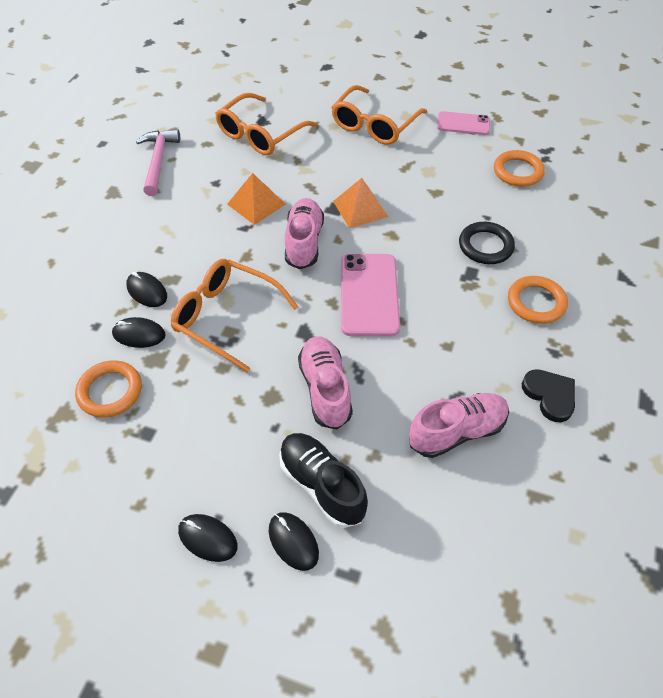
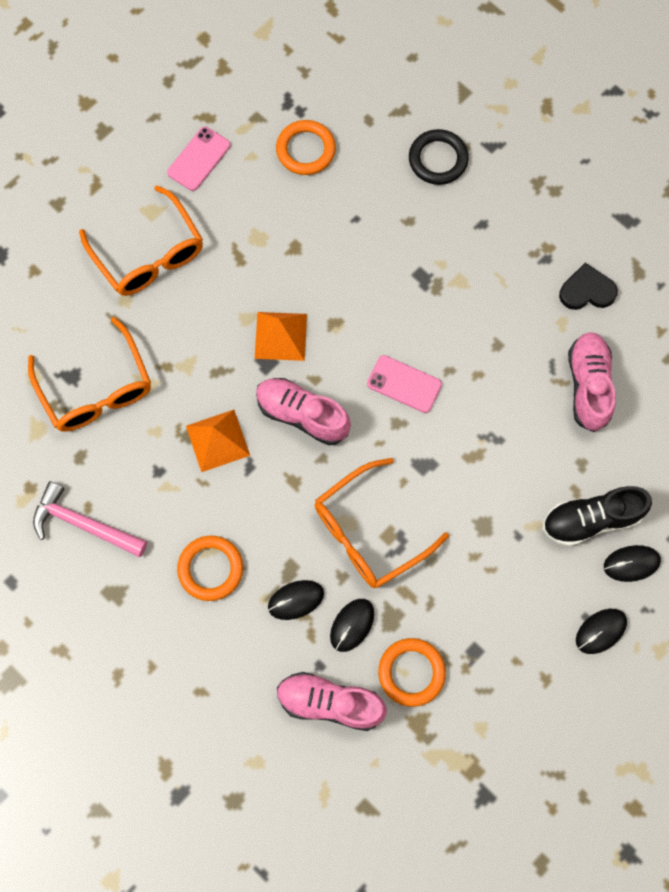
camera: 65 degrees left, 20 degrees up
pink shoe [298,336,353,429] -> pink shoe moved to [277,672,387,731]
pink phone [341,254,400,336] -> pink phone [367,355,442,413], size x0.62
black ring [459,222,515,264] -> black ring moved to [409,129,469,185]
orange ring [508,276,568,324] -> orange ring moved to [177,536,243,601]

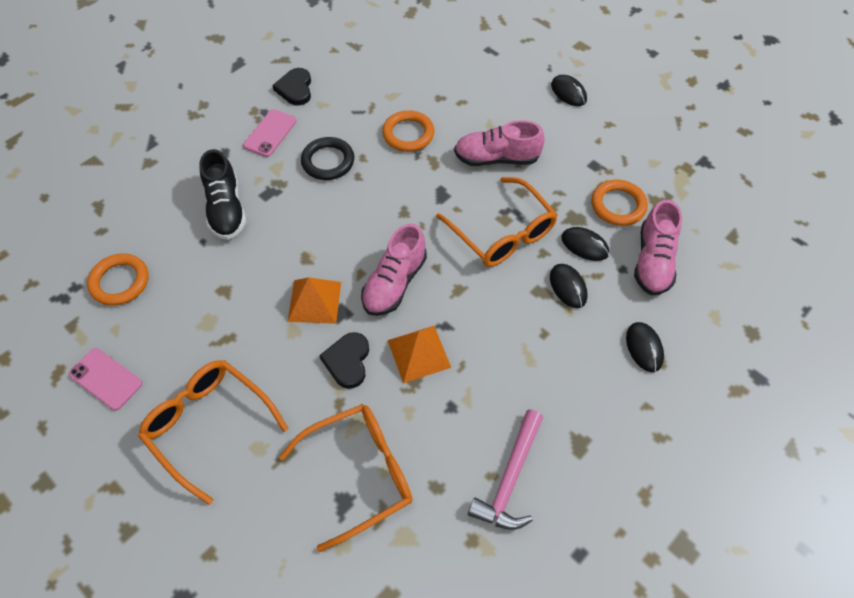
camera: 90 degrees left, 15 degrees down
orange glasses [79,185,203,296] -> orange glasses turned 105 degrees counterclockwise [138,360,289,505]
orange ring [177,536,243,601] -> orange ring moved to [382,110,434,152]
pink phone [367,355,442,413] -> pink phone moved to [243,109,297,157]
black ring [409,129,469,185] -> black ring moved to [301,137,354,180]
black shoe [543,486,652,546] -> black shoe moved to [199,149,246,240]
pink shoe [568,332,616,432] -> pink shoe moved to [454,120,545,166]
black mouse [604,545,661,582] -> black mouse moved to [626,322,664,372]
none -> black heart [319,332,369,389]

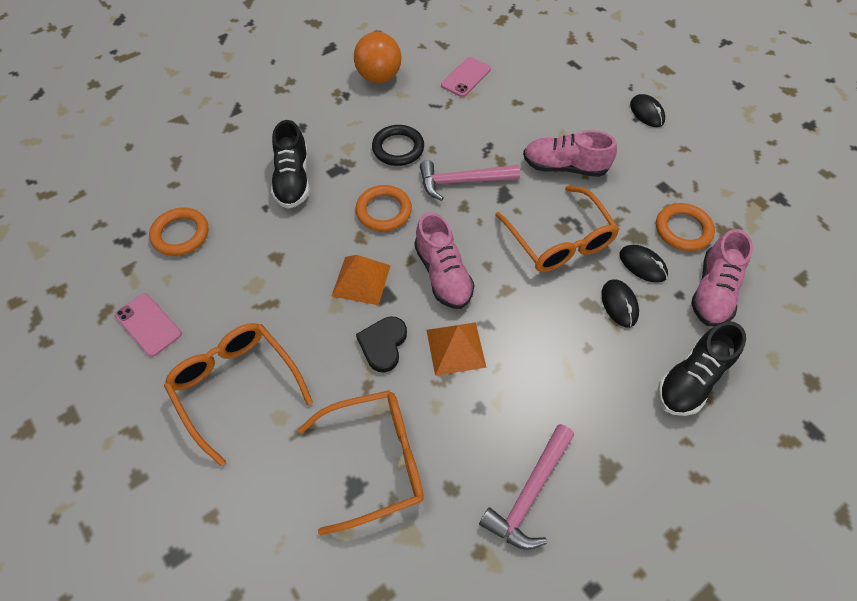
camera: 10 degrees right, 0 degrees up
pink phone [243,109,297,157] -> pink phone moved to [441,57,491,97]
black heart [272,68,311,106] -> orange ball [354,32,402,83]
pink shoe [361,224,427,316] -> pink shoe turned 60 degrees counterclockwise [414,212,475,309]
orange ring [382,110,434,152] -> orange ring moved to [355,185,412,231]
black mouse [626,322,664,372] -> black shoe [658,321,746,416]
none -> pink hammer [420,160,520,201]

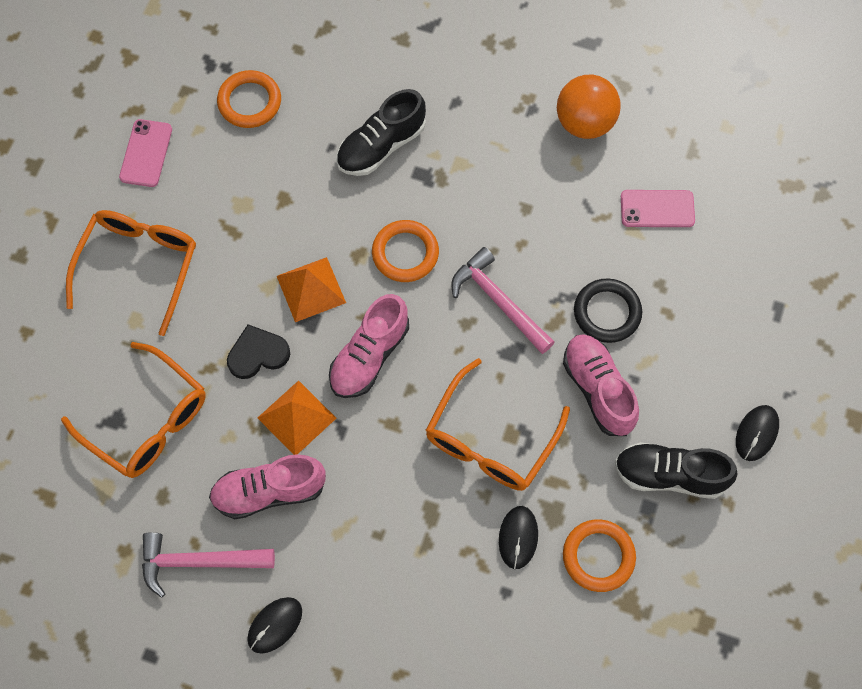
camera: 55 degrees right, 10 degrees up
black ring [372,125,424,166] -> black ring moved to [574,278,642,343]
black mouse [601,280,639,327] -> black mouse moved to [247,597,302,654]
black shoe [658,321,746,416] -> black shoe moved to [615,442,738,499]
pink shoe [691,229,753,327] -> pink shoe moved to [209,454,326,519]

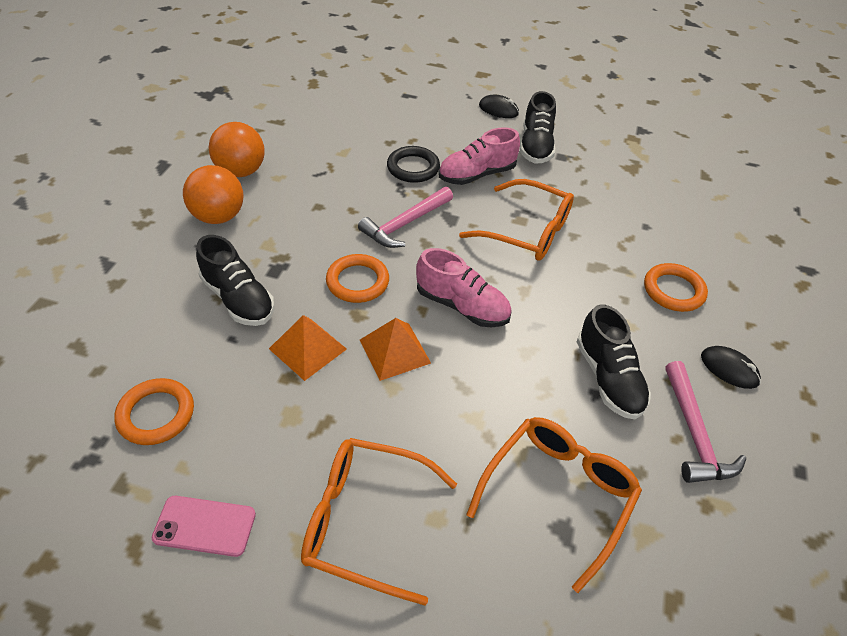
camera: 95 degrees left, 20 degrees down
pink shoe [209,454,326,519] -> black shoe [577,304,651,419]
black heart [227,324,290,379] -> none
orange pyramid [258,380,336,455] -> orange pyramid moved to [269,315,347,381]
black mouse [499,506,538,569] -> none
orange ring [563,519,636,592] -> orange ring moved to [644,263,708,312]
pink phone [621,190,695,227] -> none
none -> orange ball [183,165,244,224]

